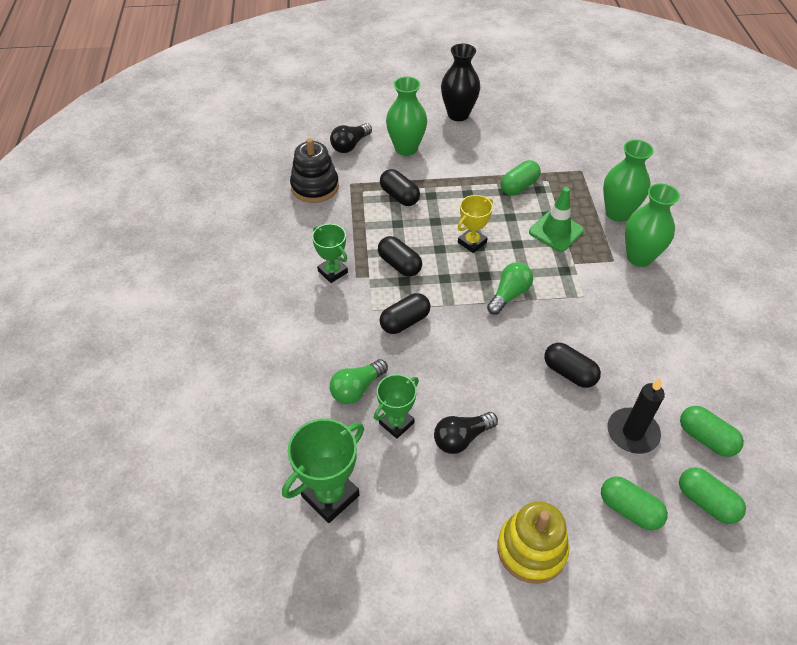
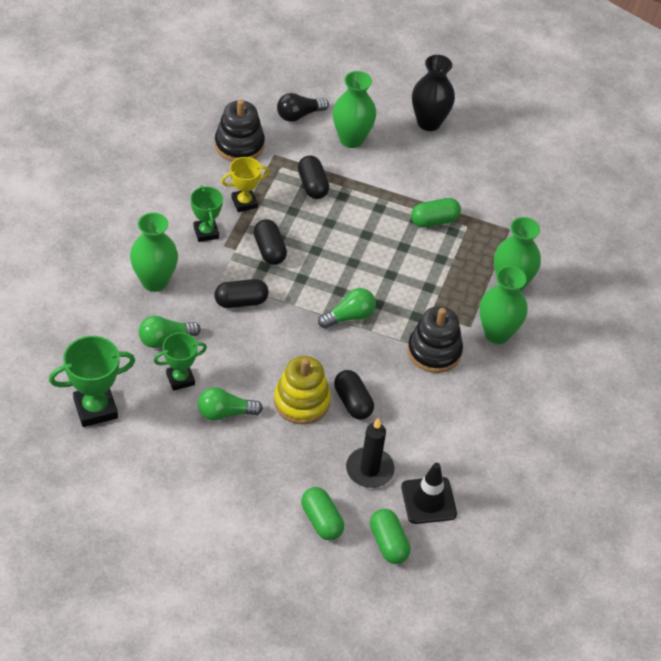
camera: 20 degrees right, 0 degrees up
black light bulb [434,412,498,454] -> green light bulb [198,387,263,421]
yellow trophy [458,195,493,253] -> yellow trophy moved to [221,157,270,212]
yellow stacking toy [497,501,569,584] -> yellow stacking toy moved to [274,356,331,424]
green traffic cone [529,187,584,252] -> none
green capsule [680,406,744,457] -> black traffic cone [401,463,457,524]
none -> green vase [130,212,178,292]
none -> black stacking toy [408,306,463,373]

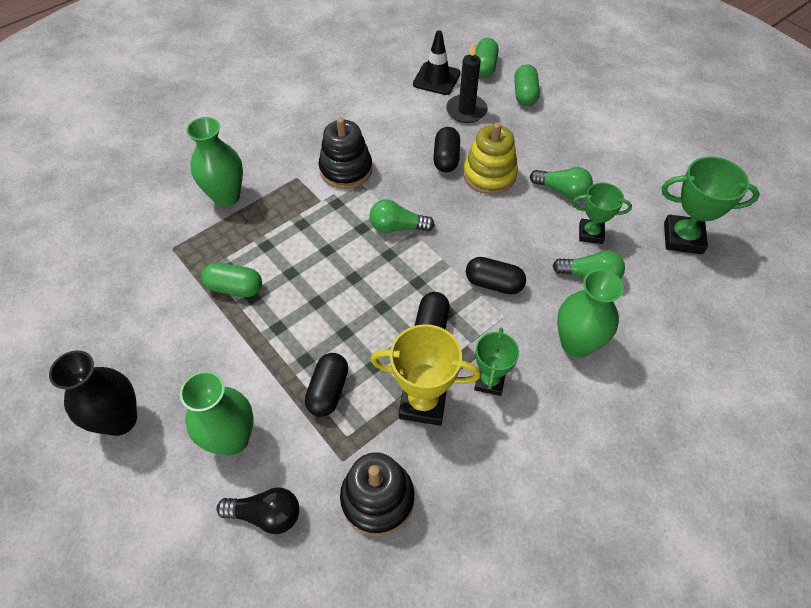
camera: 145 degrees left, 5 degrees up
yellow trophy [221,157,270,212] -> yellow trophy [370,324,481,426], size x1.54
green vase [479,266,528,344] -> none

